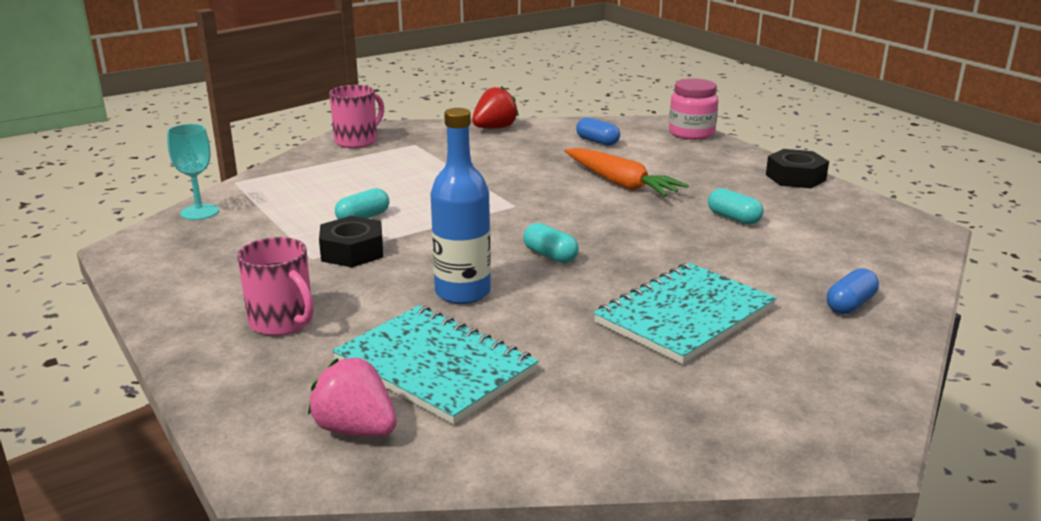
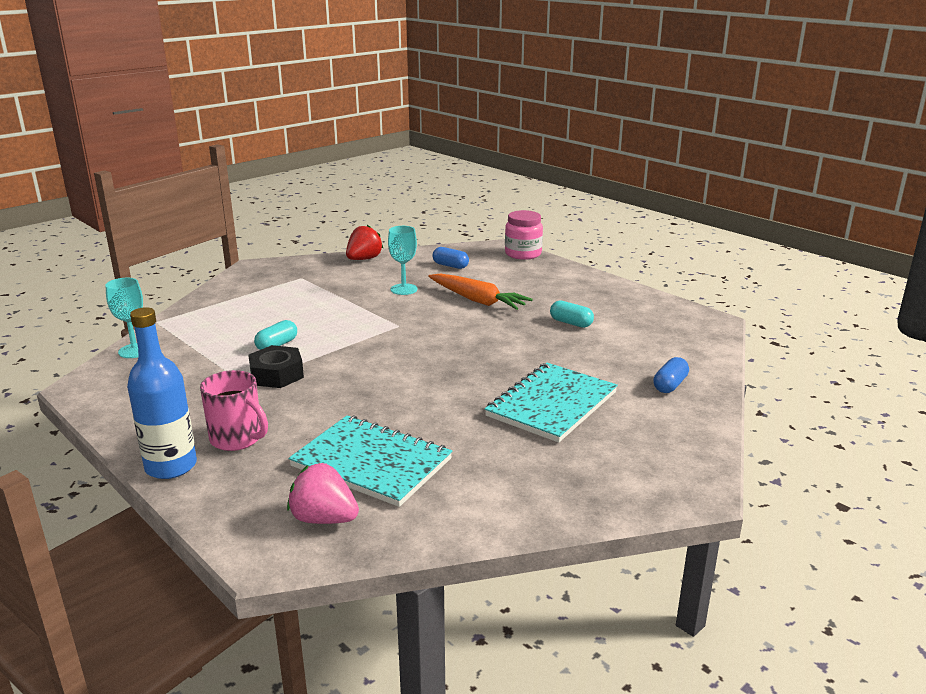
camera: 10 degrees left, 0 degrees up
pink mug [329,85,384,148] -> none
blue bottle [431,108,491,304] -> blue bottle moved to [127,307,197,479]
turquoise capsule [523,223,579,263] -> none
black nut [766,149,829,188] -> none
none -> turquoise goblet [388,226,417,295]

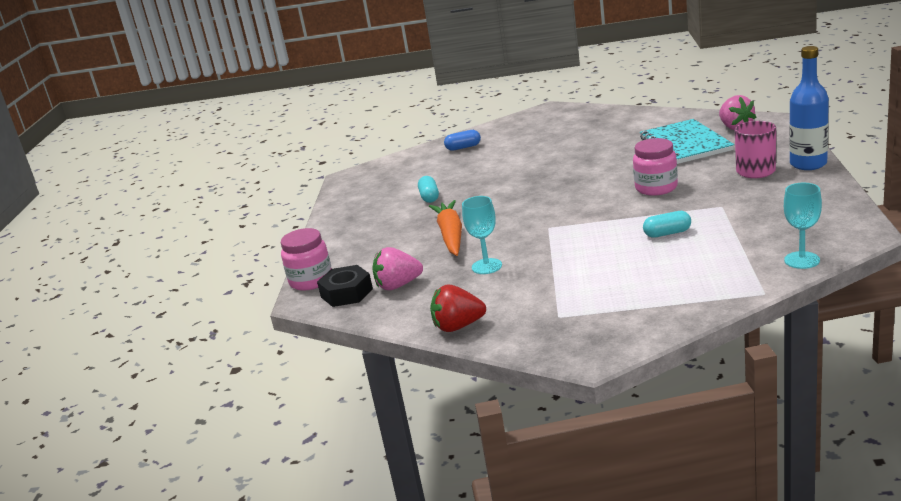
camera: 130 degrees left, 0 degrees up
black nut [248,345,304,388] -> black nut moved to [317,265,373,307]
blue capsule [432,247,469,269] -> pink strawberry [372,247,423,290]
turquoise notebook [485,363,618,443] -> none
none -> pink jar [633,138,678,196]

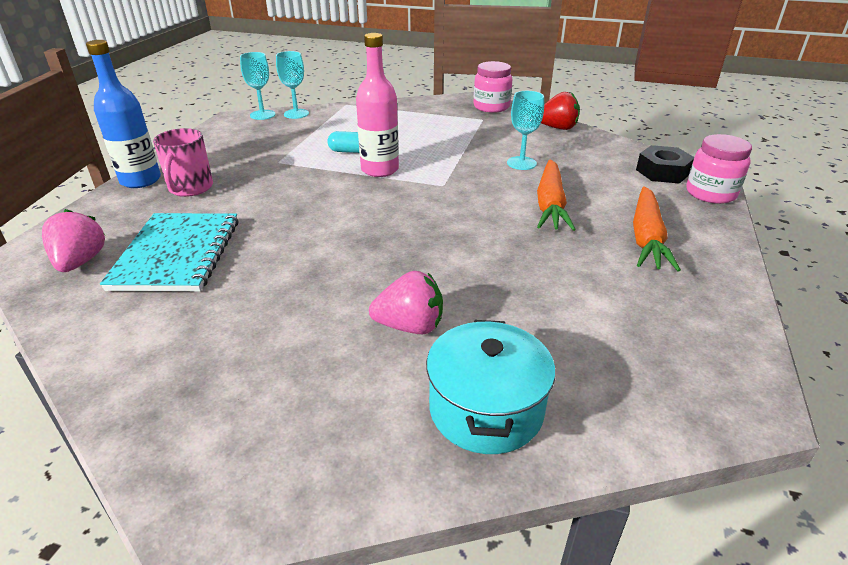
camera: 170 degrees left, 10 degrees up
pink strawberry [372,247,423,290] -> pink strawberry moved to [369,271,443,334]
turquoise capsule [418,176,439,203] -> none
blue capsule [444,130,481,151] -> turquoise pot [426,320,555,454]
pink jar [633,138,678,196] -> pink jar moved to [474,61,513,113]
none -> turquoise goblet [240,52,275,120]
none -> pink bottle [356,33,399,177]
none -> orange carrot [633,186,681,272]

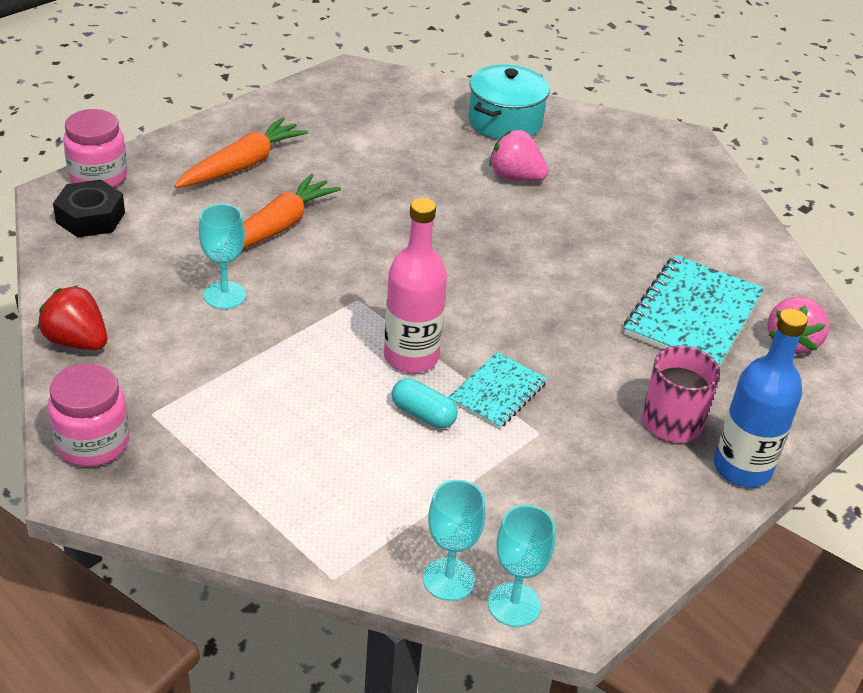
camera: 155 degrees left, 5 degrees up
none -> turquoise notebook [449,352,547,429]

